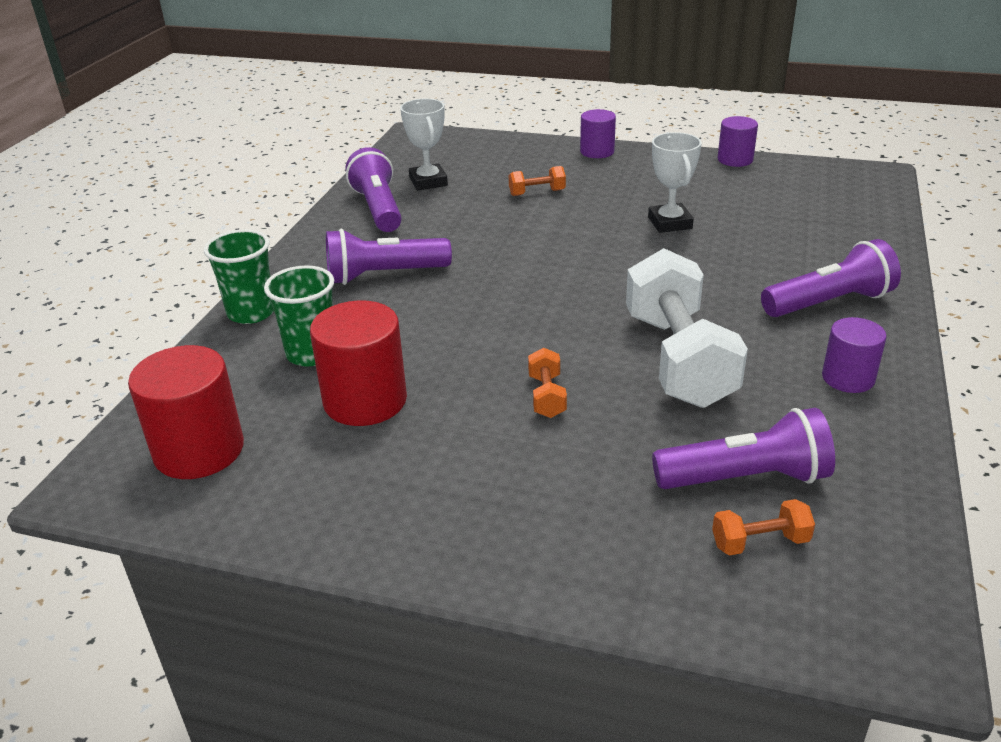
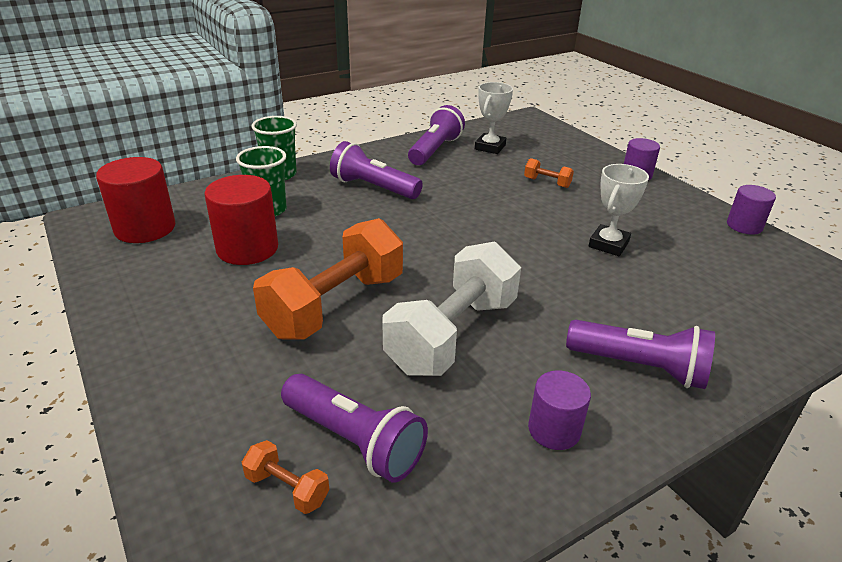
camera: 40 degrees right, 0 degrees up
orange dumbbell [528,348,567,418] -> orange dumbbell [253,218,403,340], size x2.41

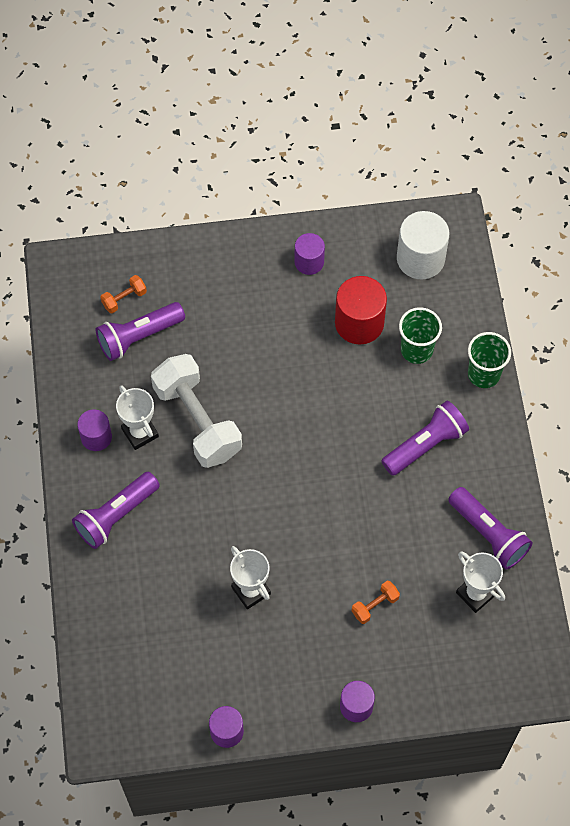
camera: 115 degrees right, 30 degrees up
red cylinder [96,157,175,243] -> white cylinder [397,211,449,280]
orange dumbbell [253,218,403,340] -> none
none -> white trophy [116,385,159,450]
none -> purple cylinder [295,233,325,275]

